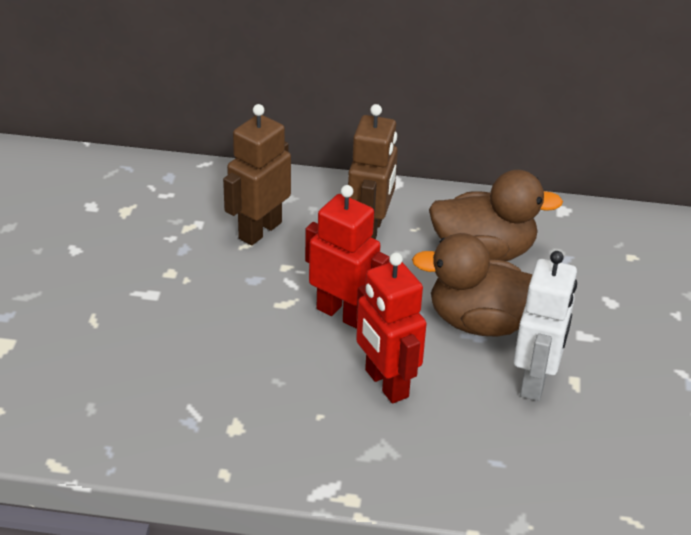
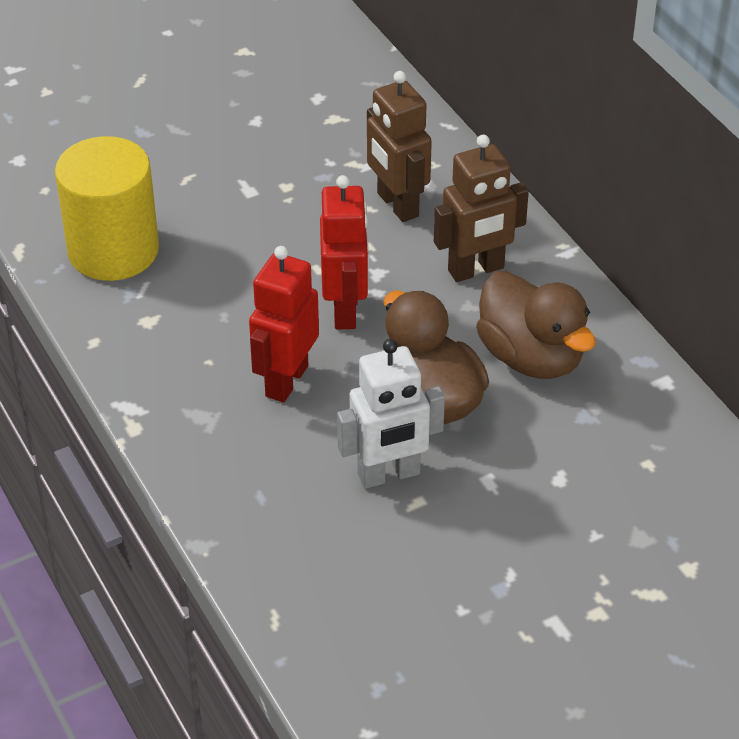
camera: 55 degrees right, 5 degrees up
brown robot [223,104,291,246] -> brown robot turned 120 degrees counterclockwise [367,71,432,222]
none -> yellow cylinder [55,136,159,281]

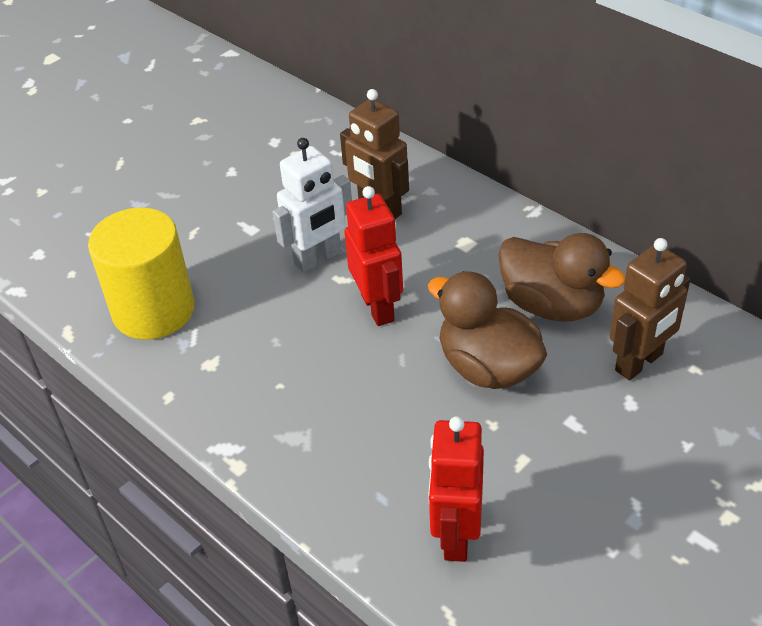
camera: 15 degrees left, 0 degrees up
red robot [249,246,319,402] -> red robot moved to [429,416,484,562]
white robot [337,339,445,489] -> white robot moved to [272,138,352,272]
brown robot [434,135,529,282] -> brown robot moved to [610,238,691,380]

